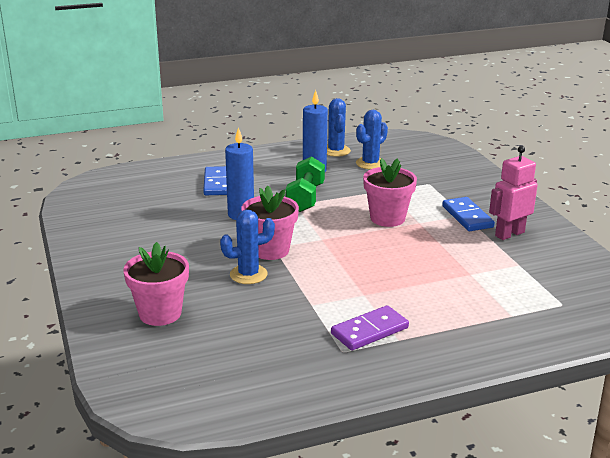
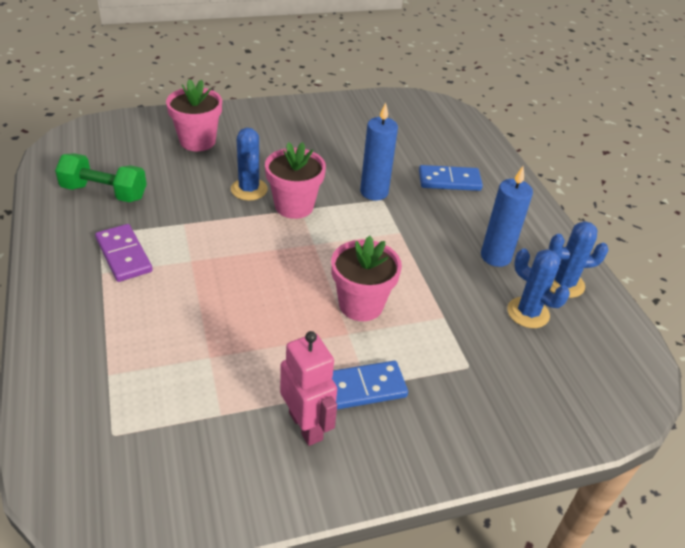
camera: 90 degrees right, 15 degrees up
green dumbbell [286,156,325,212] -> green dumbbell moved to [55,153,147,202]

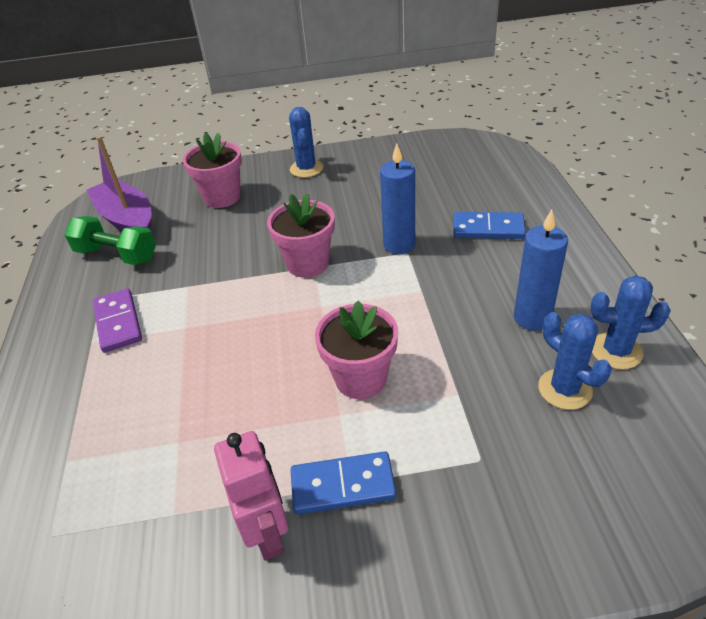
camera: 15 degrees right, 0 degrees up
blue cactus [231,128,268,200] -> blue cactus moved to [289,107,323,178]
none -> purple boat [86,136,152,232]

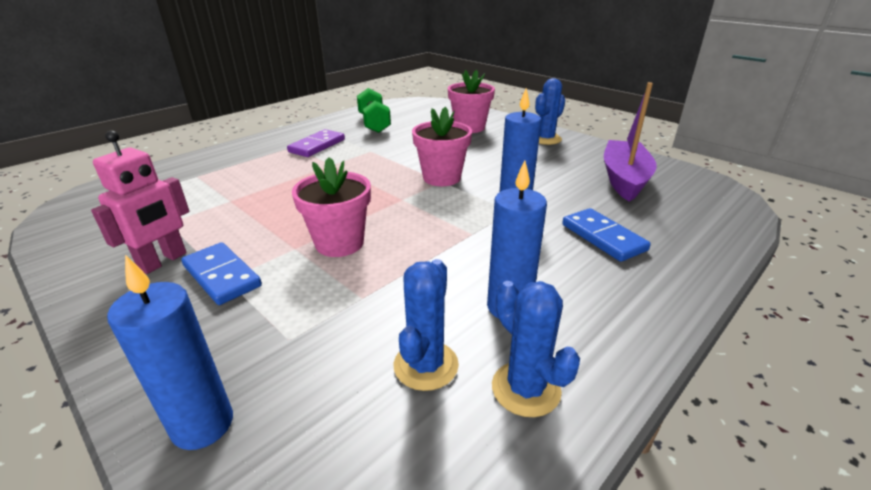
camera: 50 degrees right, 10 degrees down
purple boat [86,136,152,232] -> purple boat moved to [604,82,657,202]
none -> blue candle [107,255,233,450]

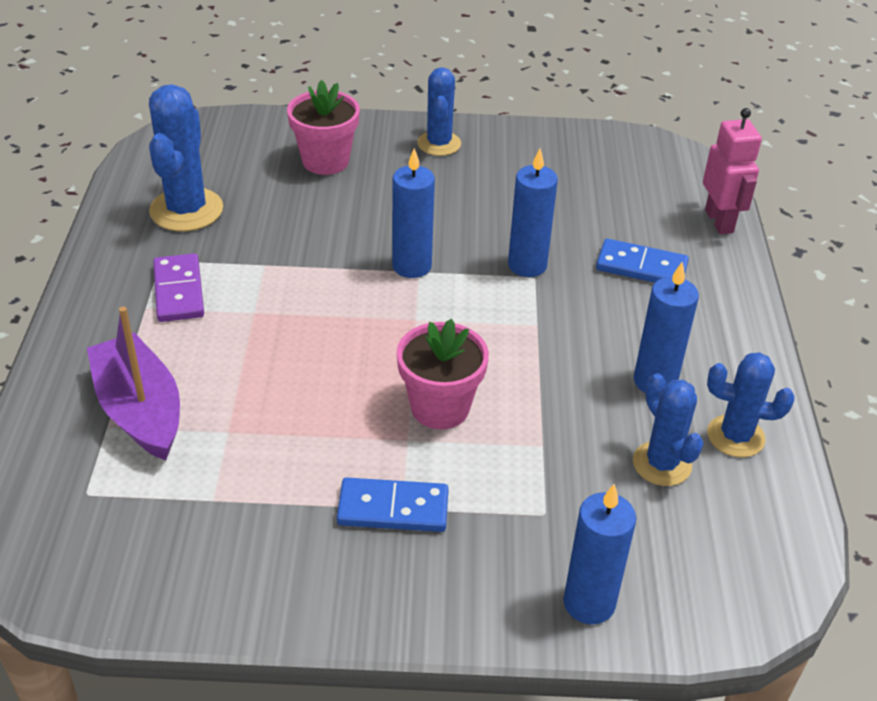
camera: 45 degrees left, 10 degrees up
pink robot [91,130,190,274] -> pink robot moved to [703,108,762,234]
green dumbbell [357,88,391,133] -> blue cactus [149,84,223,231]
pink flower pot [412,107,472,186] -> blue candle [392,148,435,278]
purple boat [604,82,657,202] -> purple boat moved to [87,306,180,460]

